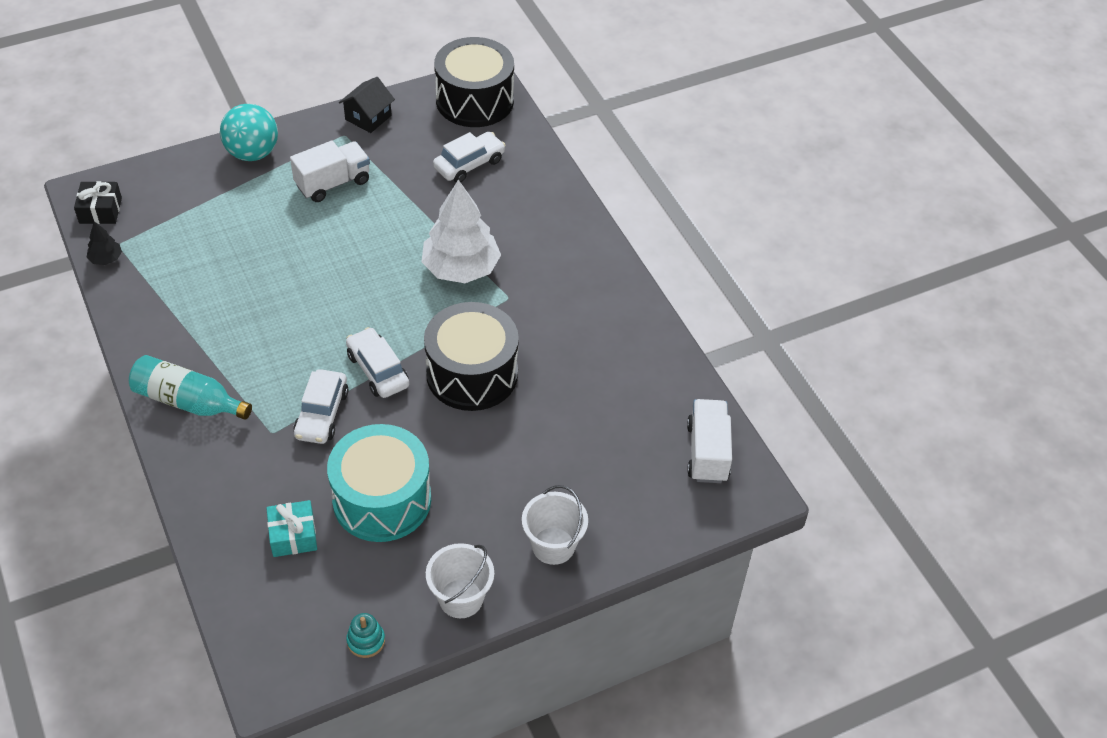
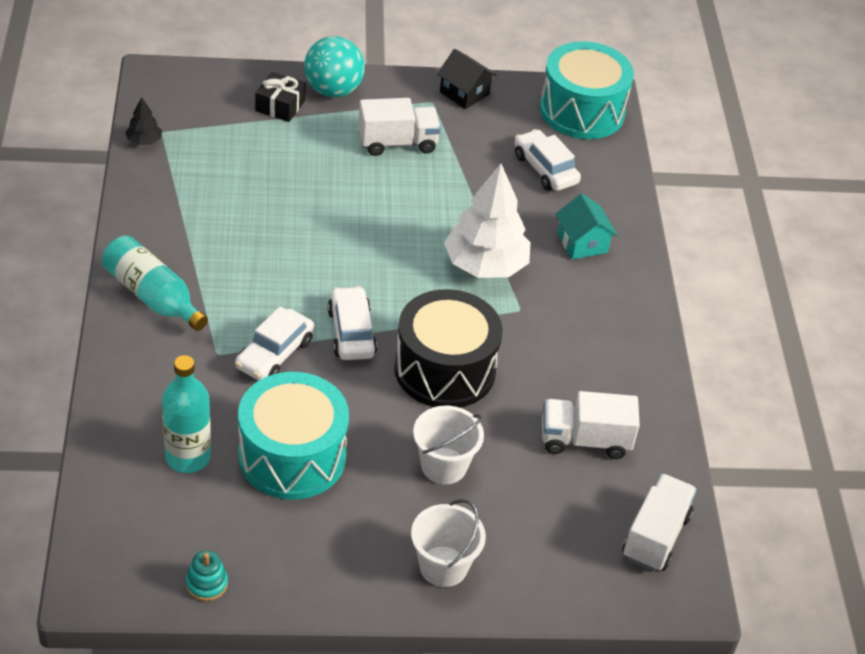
camera: 20 degrees right, 5 degrees down
black gift [74,181,122,224] -> black gift moved to [255,72,306,122]
turquoise gift [266,500,317,557] -> turquoise bottle [162,355,211,473]
black house [339,77,395,133] -> black house turned 75 degrees clockwise [437,49,497,109]
white bucket [426,543,494,618] -> white bucket moved to [413,406,484,484]
white car [433,132,506,182] -> white car turned 105 degrees counterclockwise [514,129,581,191]
black drum [434,37,514,127] -> turquoise drum [539,41,634,139]
none -> white truck [542,391,640,459]
none -> turquoise house [556,194,618,260]

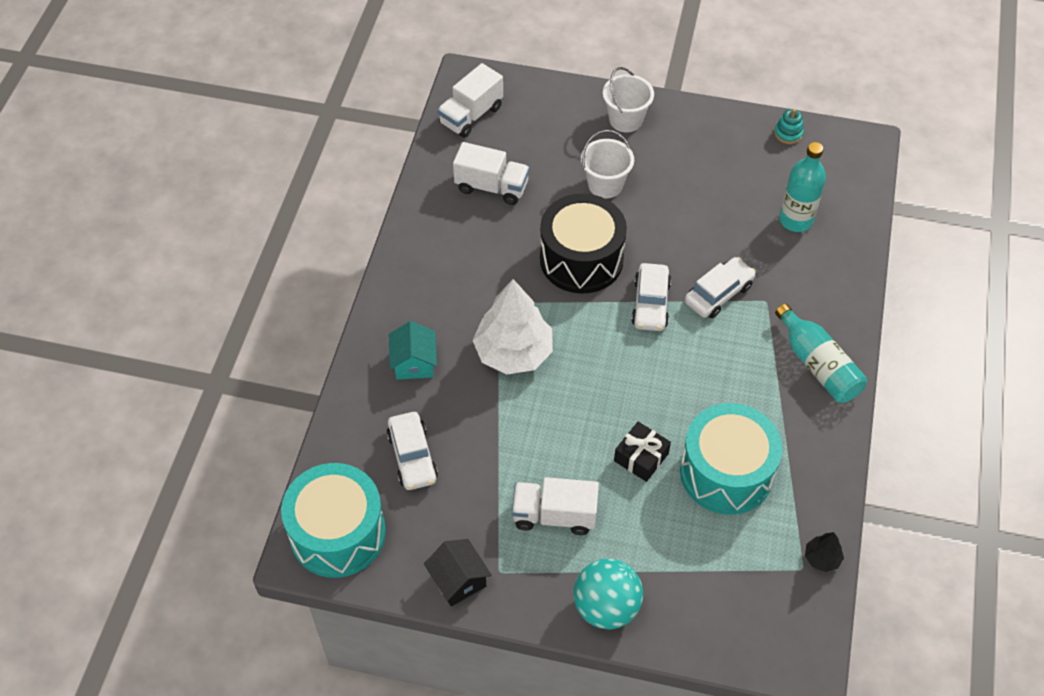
camera: 160 degrees left, 10 degrees up
turquoise drum [238,372,349,500] -> turquoise drum moved to [680,403,783,515]
black gift [255,72,306,122] -> black gift moved to [614,422,671,482]

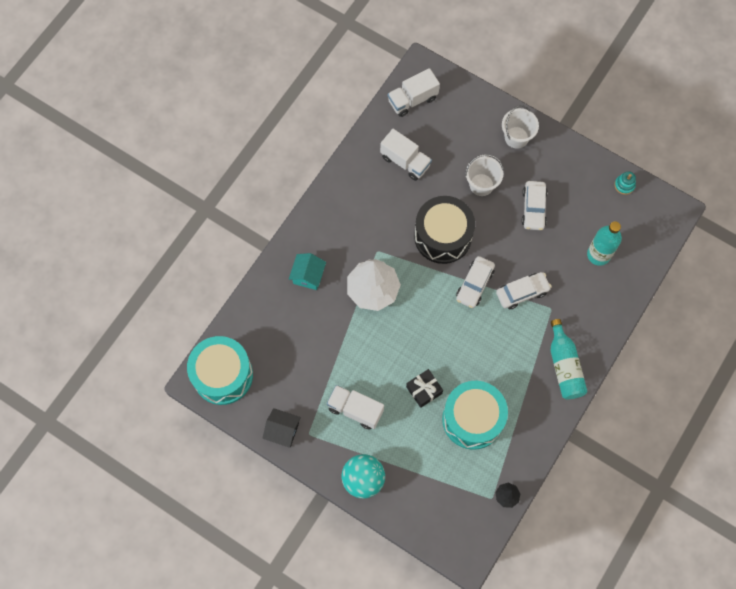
camera: 20 degrees right, 15 degrees up
white car [387,412,438,490] -> white car moved to [521,181,547,230]
black house [424,539,492,606] -> black house turned 60 degrees counterclockwise [262,408,301,448]

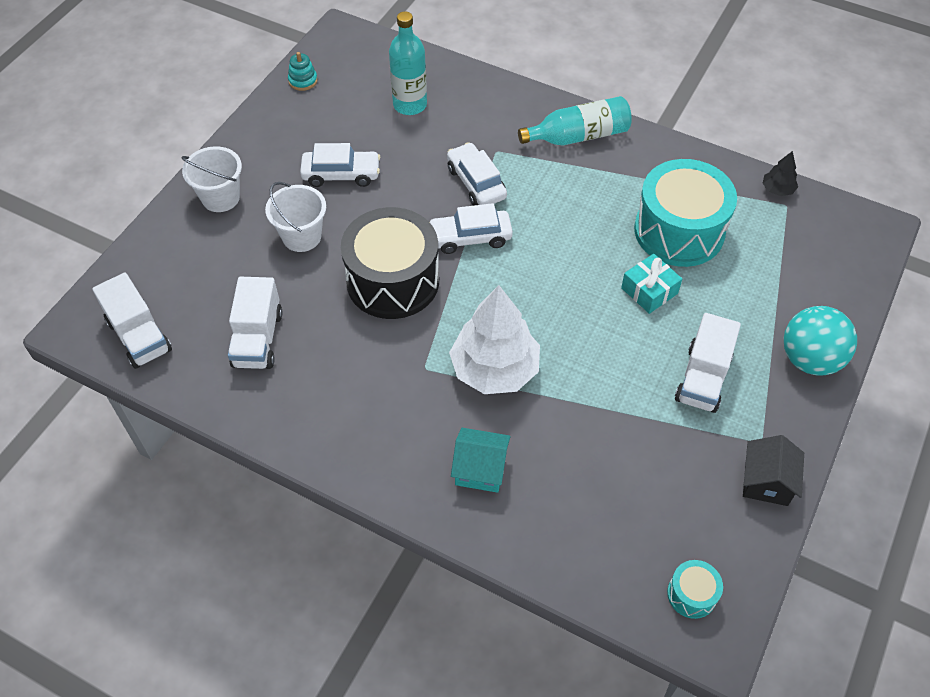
camera: 95 degrees left, 15 degrees down
turquoise drum [187,336,253,405] -> turquoise drum [667,560,723,619], size x0.43
white truck [380,129,432,181] -> white truck turned 150 degrees clockwise [228,277,283,369]
black gift [406,369,443,408] -> turquoise gift [621,254,682,314]
white car [456,256,495,308] -> white car turned 150 degrees clockwise [430,203,513,254]

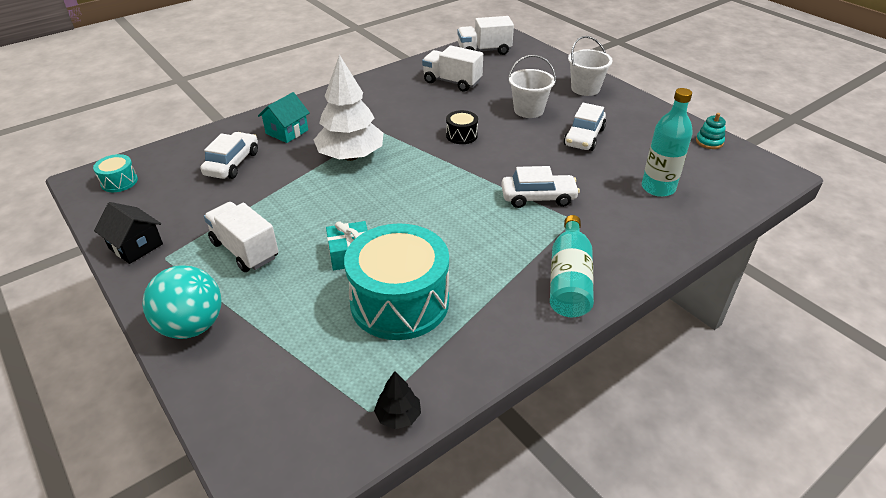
camera: 115 degrees right, 15 degrees down
black drum [341,207,439,319] -> black drum [446,110,478,144], size x0.43
white car [430,203,513,254] -> white car moved to [200,132,258,179]

